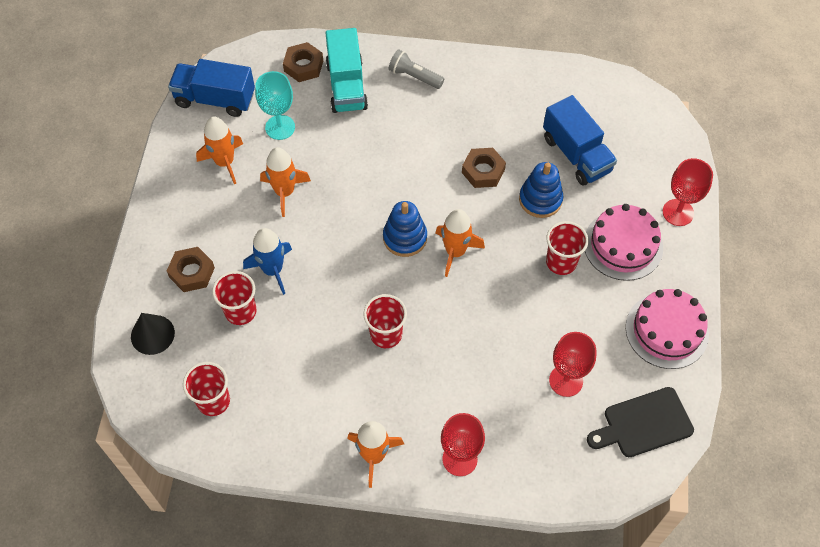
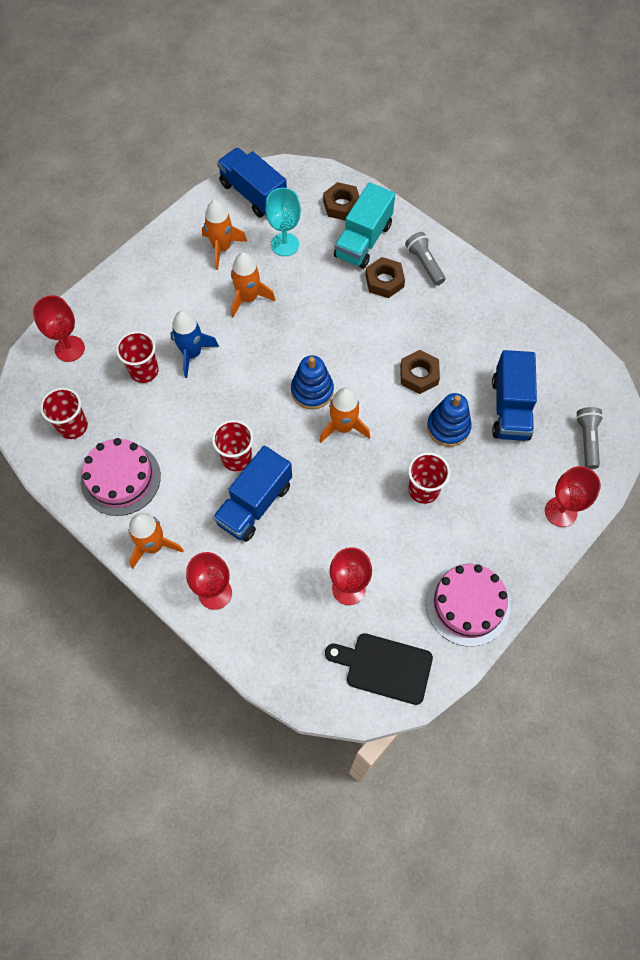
camera: 35 degrees right, 5 degrees up
black cone [131,313,175,355] -> red goblet [33,296,85,362]
brown nut [167,247,215,292] -> brown nut moved to [365,257,405,298]
pink cake [585,204,663,281] -> pink cake moved to [81,438,161,516]
none -> blue truck [213,445,292,542]
none -> grey flashlight [576,407,603,469]

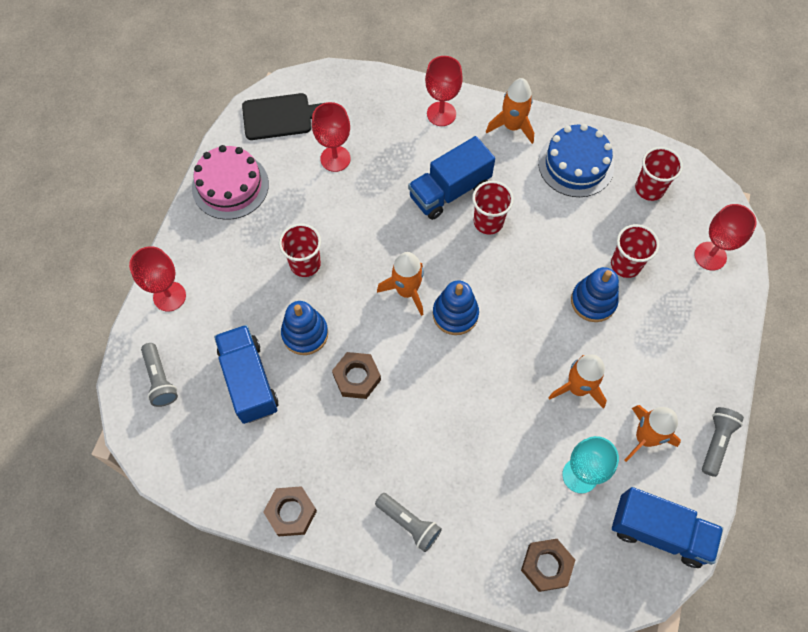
camera: 155 degrees right, 0 degrees up
pink cake [81,438,161,516] -> blue cake [538,124,614,197]
blue rocket [171,311,219,378] -> blue stacking toy [571,267,619,322]
blue truck [213,445,292,542] -> blue truck turned 135 degrees counterclockwise [408,136,495,220]
turquoise truck [334,182,395,269] -> none
brown nut [365,257,405,298] -> brown nut moved to [263,486,317,536]
none -> grey flashlight [702,407,744,477]

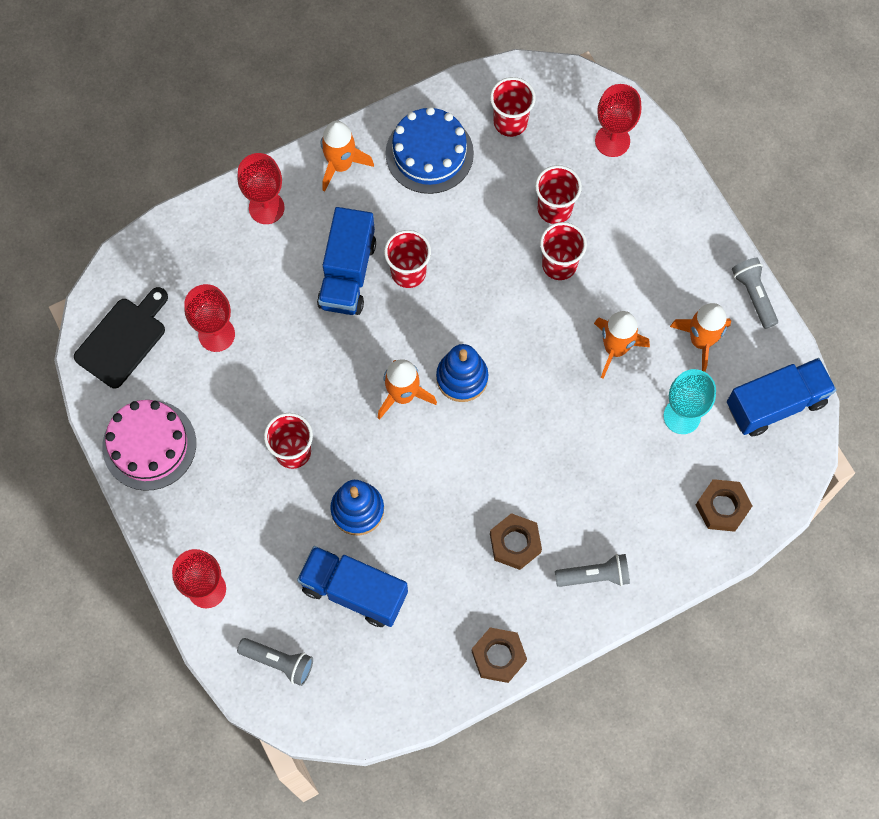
camera: 45 degrees left, 5 degrees up
brown nut [332,352,381,399] -> brown nut moved to [490,513,542,570]
blue stacking toy [571,267,619,322] -> red cup [540,222,587,280]

